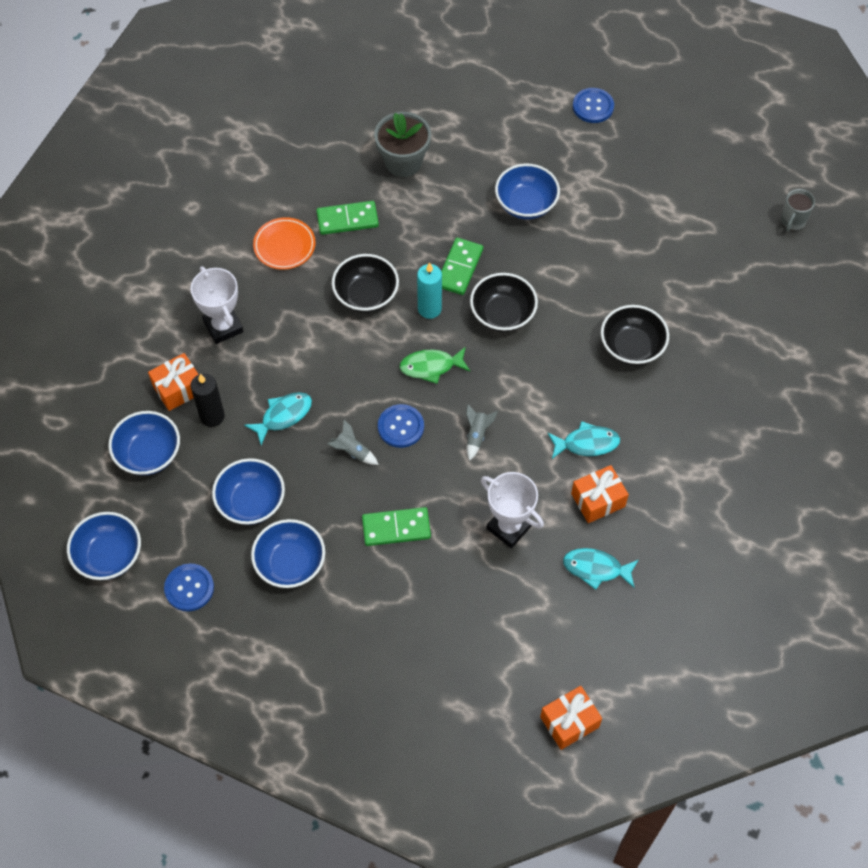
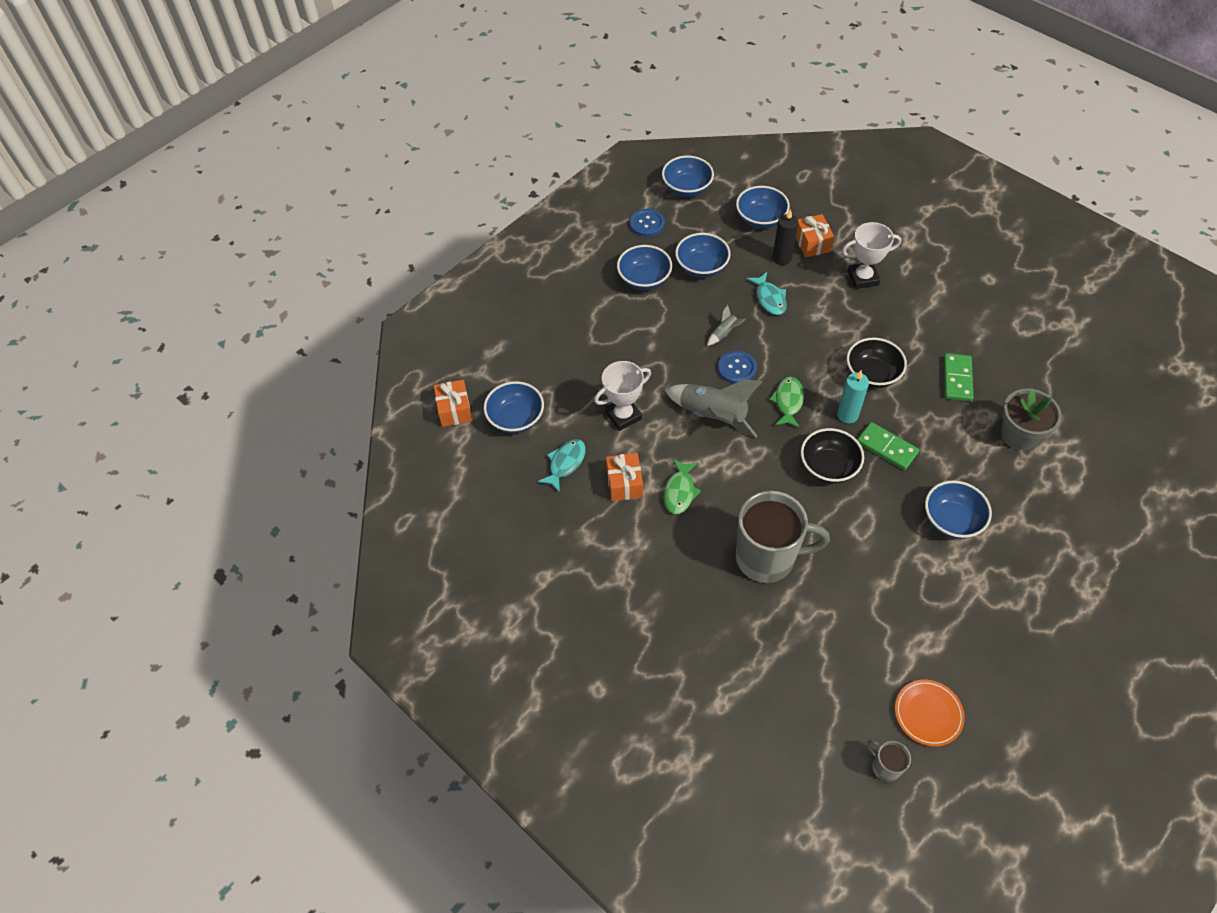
camera: 110 degrees right, 5 degrees down
orange plate [253,217,316,270] -> orange plate moved to [895,680,965,746]
green domino [362,507,431,546] -> none
grey rocket [466,404,498,461] -> grey rocket [665,379,762,438], size x2.20
turquoise fish [548,421,620,459] -> green fish [663,459,701,514]
blue button [573,88,614,123] -> none
black bowl [601,305,669,366] -> grey mug [736,491,830,583]
none -> blue bowl [484,381,544,433]

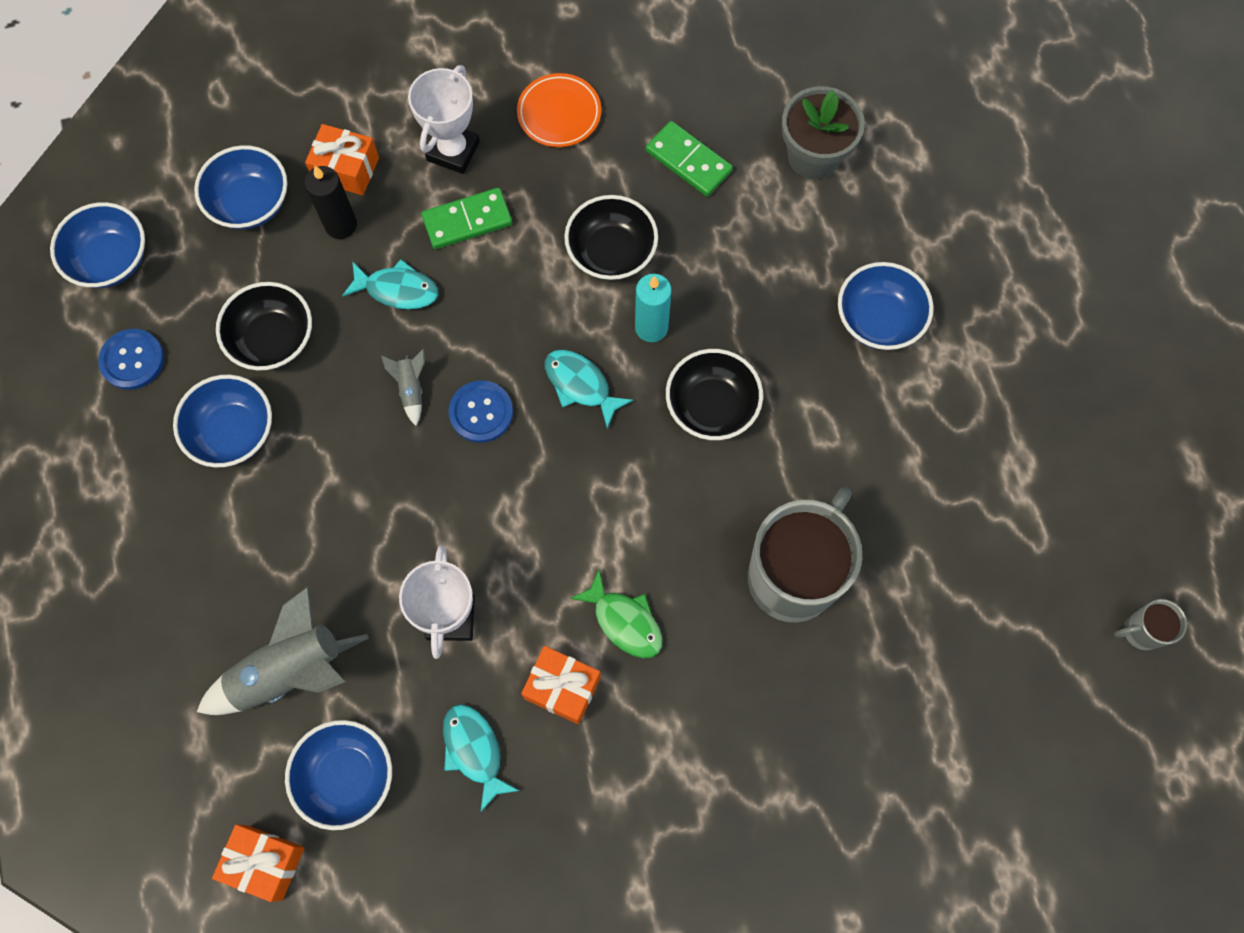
camera: 60 degrees left, 15 degrees up
grey rocket [665,379,762,438] -> grey rocket moved to [197,586,369,715]
blue bowl [675,233,731,278] -> black bowl [216,282,312,371]
green fish [769,377,804,428] -> turquoise fish [545,350,634,428]
green domino [857,422,919,470] -> green domino moved to [421,188,512,249]
orange plate [895,680,965,746] -> orange plate moved to [517,73,601,147]

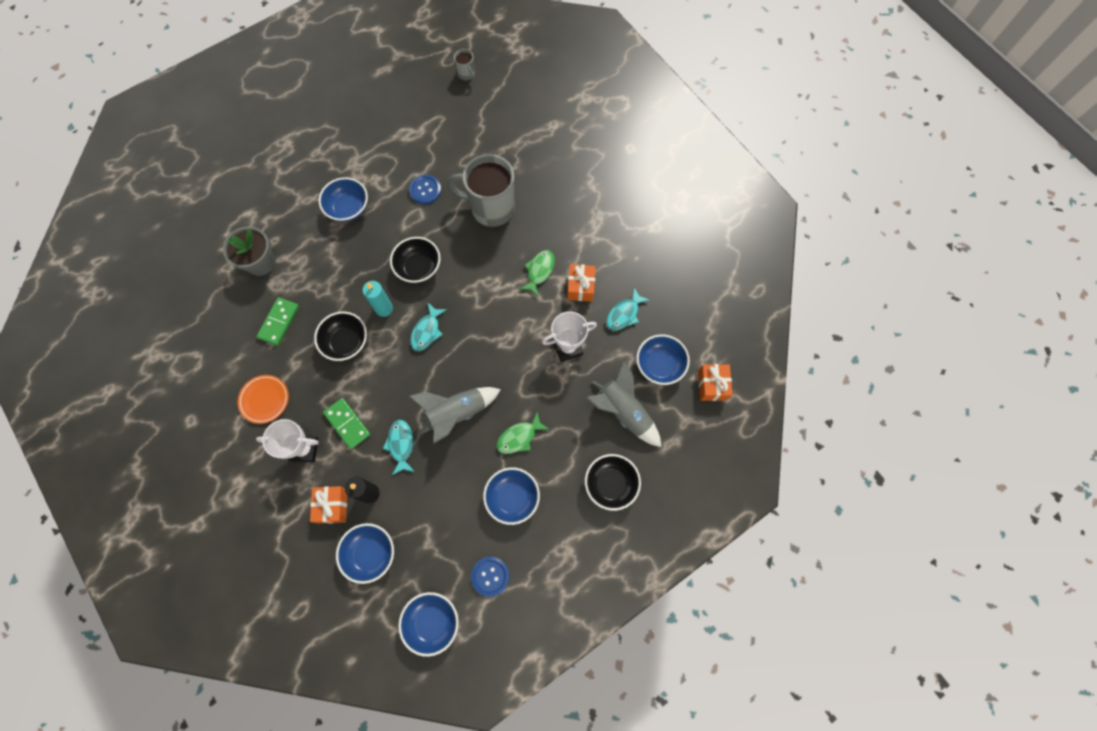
camera: 110 degrees left, 0 degrees up
black bowl [216,282,312,371] -> black bowl moved to [585,454,641,511]
grey rocket [381,349,425,426] -> grey rocket [409,387,501,443], size x2.20
blue button [449,380,513,443] -> blue button moved to [409,175,441,204]
none -> green fish [496,412,550,454]

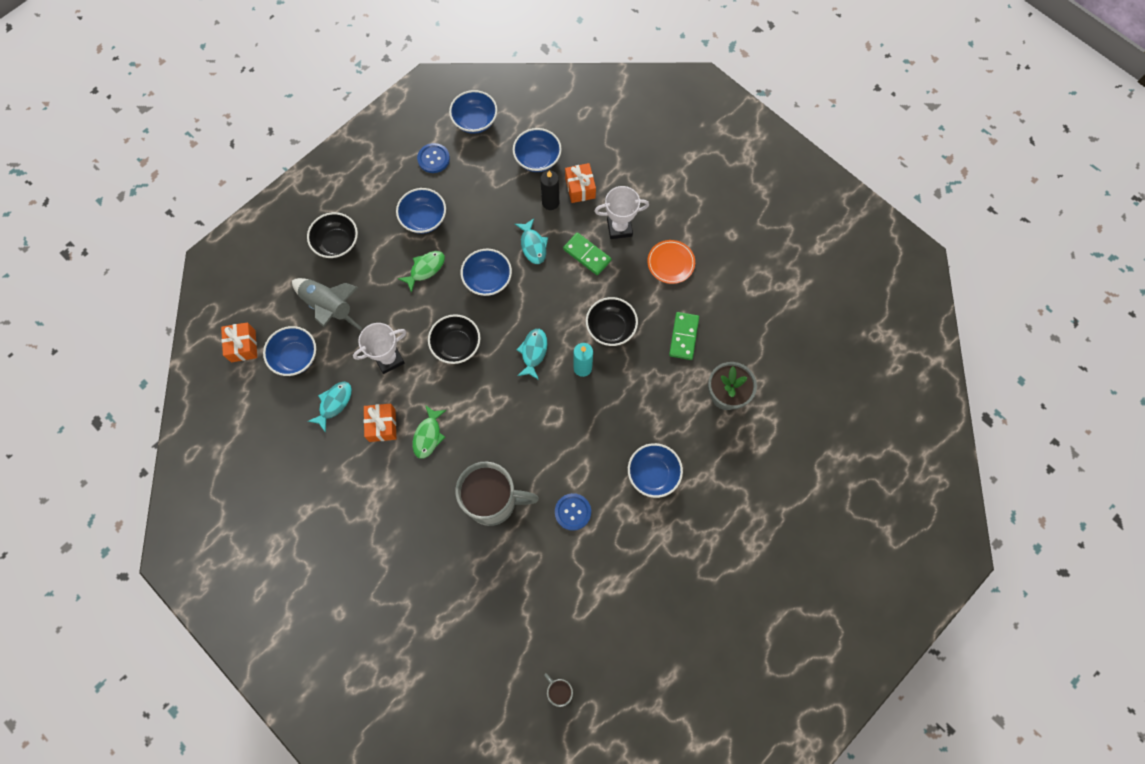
camera: 170 degrees right, 0 degrees up
black bowl [390,237,441,283] -> black bowl moved to [428,314,481,364]
grey rocket [409,387,501,443] -> blue bowl [461,249,512,296]

